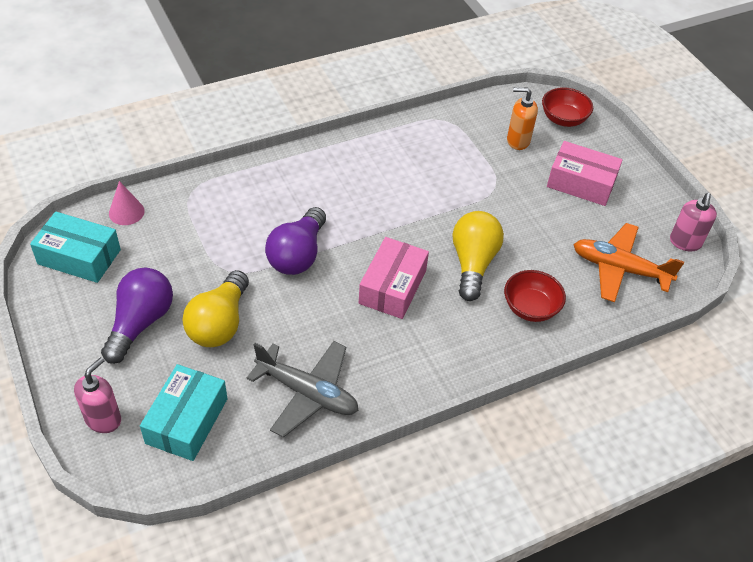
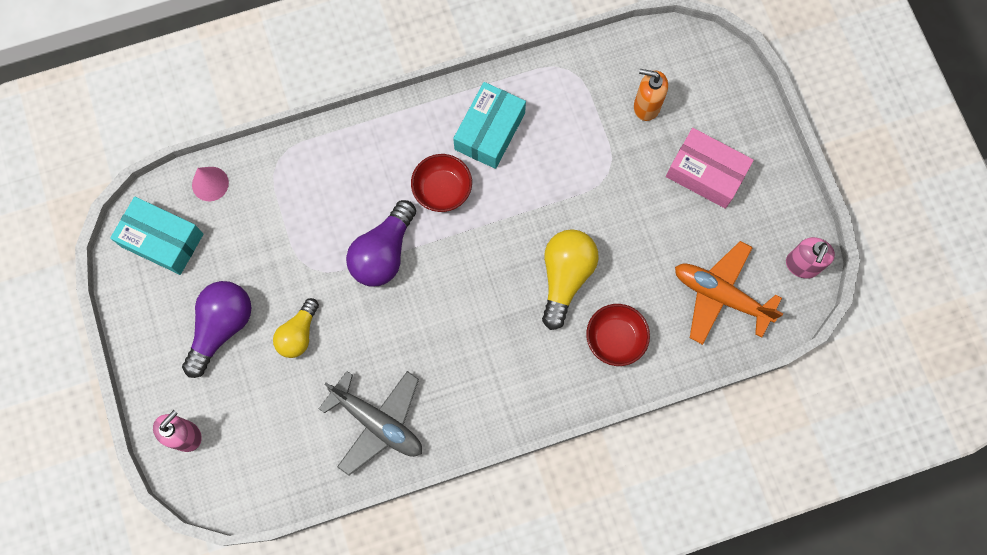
camera: 10 degrees right, 25 degrees up
turquoise box [140,364,227,461] -> turquoise box moved to [453,82,526,169]
yellow light bulb [182,270,249,347] -> yellow light bulb [273,298,319,358], size x0.65
pink box [359,237,429,319] -> none
red bowl [542,87,593,127] -> red bowl moved to [411,154,472,212]

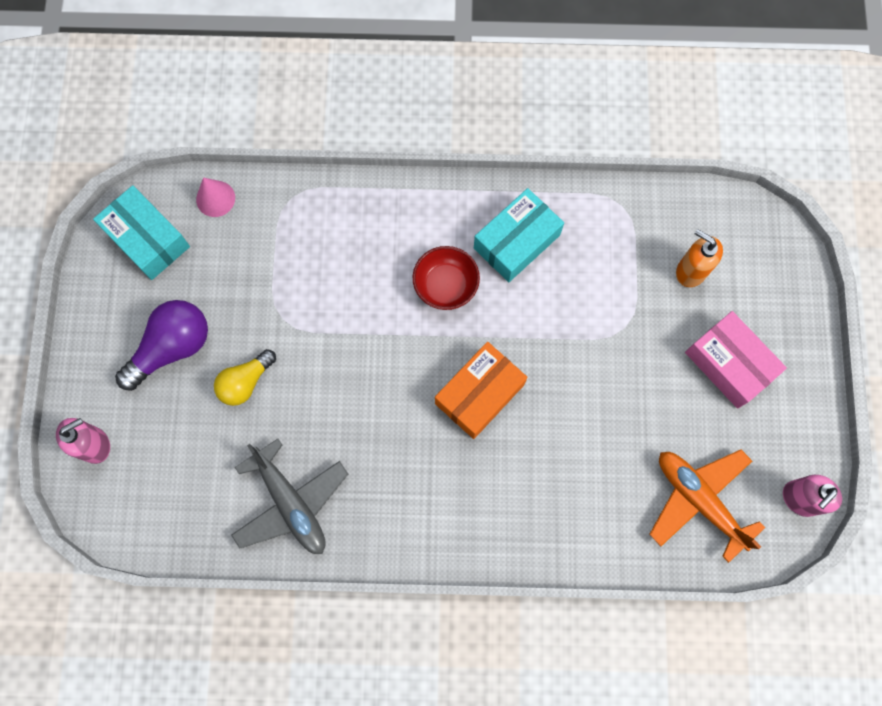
camera: 20 degrees right, 0 degrees up
purple light bulb [346,200,416,286] -> none
yellow light bulb [542,229,599,330] -> none
red bowl [586,304,650,366] -> none
none -> orange box [435,342,528,439]

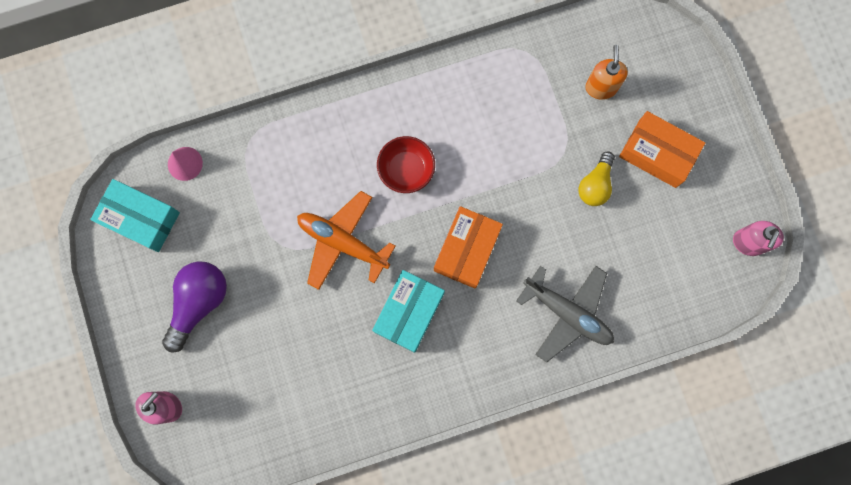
camera: 20 degrees left, 5 degrees up
yellow light bulb [214,349,276,406] -> yellow light bulb moved to [579,152,615,206]
grey plane [231,439,348,554] -> grey plane moved to [516,266,614,363]
turquoise box [474,188,564,282] -> turquoise box moved to [372,270,445,353]
orange plane [650,450,765,563] -> orange plane moved to [297,191,396,290]
orange soap dispenser [676,229,723,287] -> orange soap dispenser turned 75 degrees clockwise [585,45,628,100]
pink box [685,311,787,409] -> orange box [619,111,705,188]

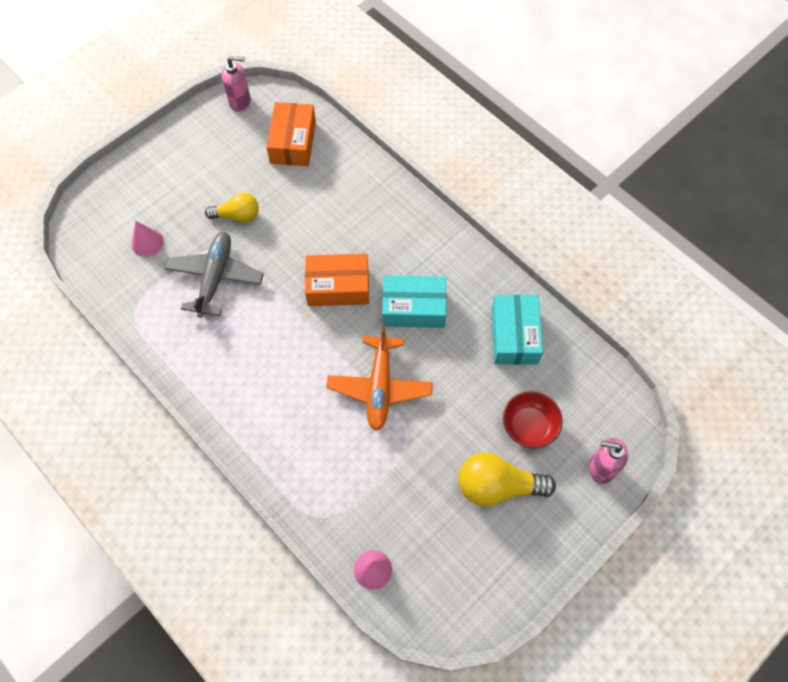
camera: 115 degrees left, 15 degrees down
turquoise box [90,179,180,252] -> turquoise box moved to [492,295,543,365]
purple light bulb [162,261,227,353] -> yellow light bulb [459,452,556,507]
red bowl [377,136,435,193] -> red bowl moved to [503,391,563,448]
grey plane [516,266,614,363] -> grey plane moved to [164,232,264,318]
orange soap dispenser [585,45,628,100] -> pink cone [131,221,164,257]
orange box [619,111,705,188] -> orange box moved to [266,102,316,166]

